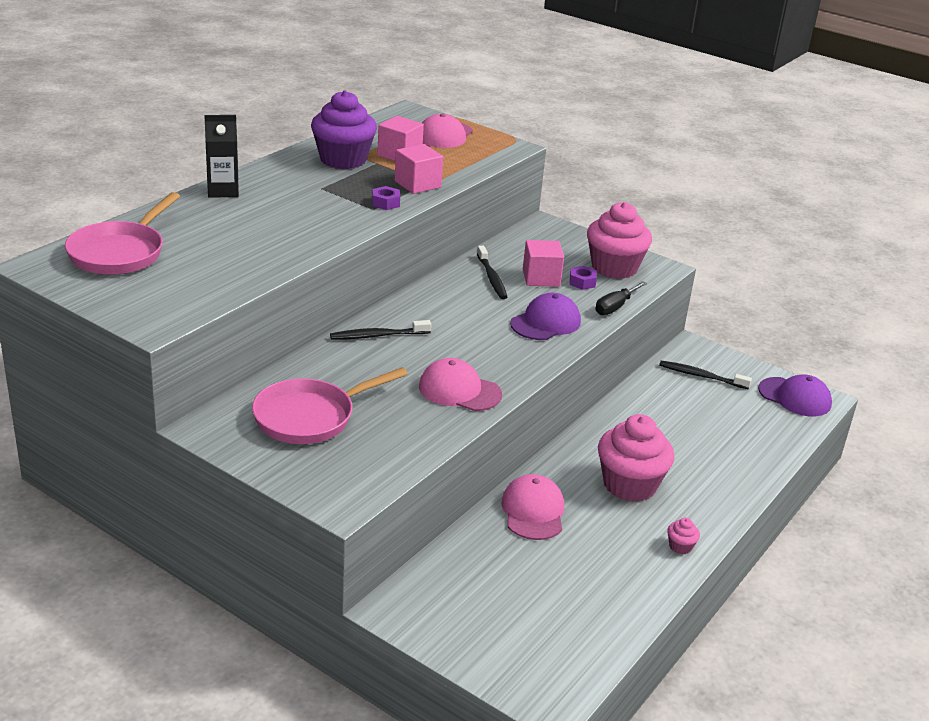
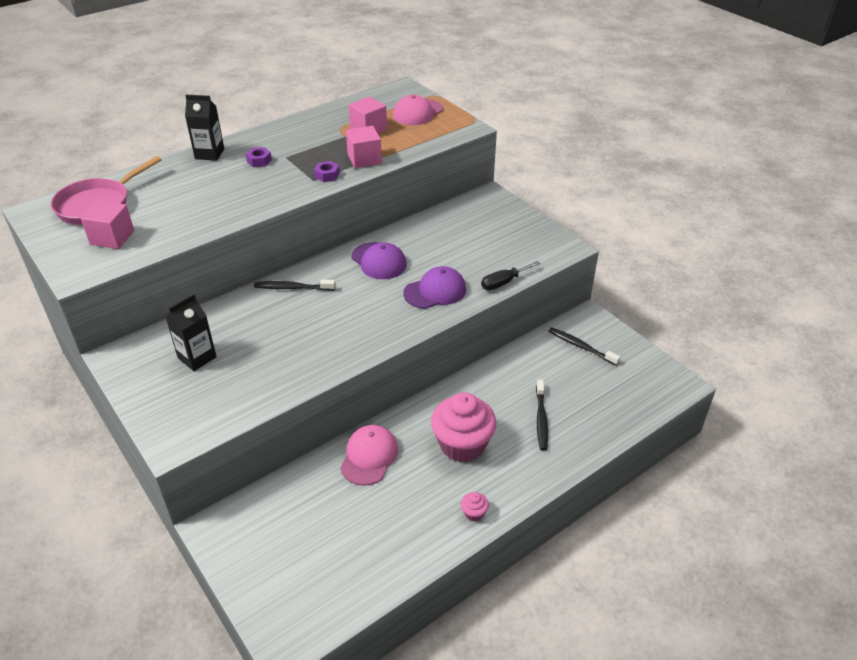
camera: 20 degrees right, 10 degrees up
pink pan [252,367,408,444] -> black carton [166,294,217,371]
purple cupcake [311,90,377,169] -> none
pink cap [419,358,502,411] -> none
black toothbrush [477,246,507,299] -> black toothbrush moved to [536,379,548,451]
pink cube [523,240,564,287] -> pink cube moved to [81,201,134,249]
purple nut [570,266,597,290] -> purple nut moved to [246,147,272,167]
pink cupcake [587,202,652,279] -> none
purple cap [758,374,832,416] -> purple cap moved to [352,242,407,279]

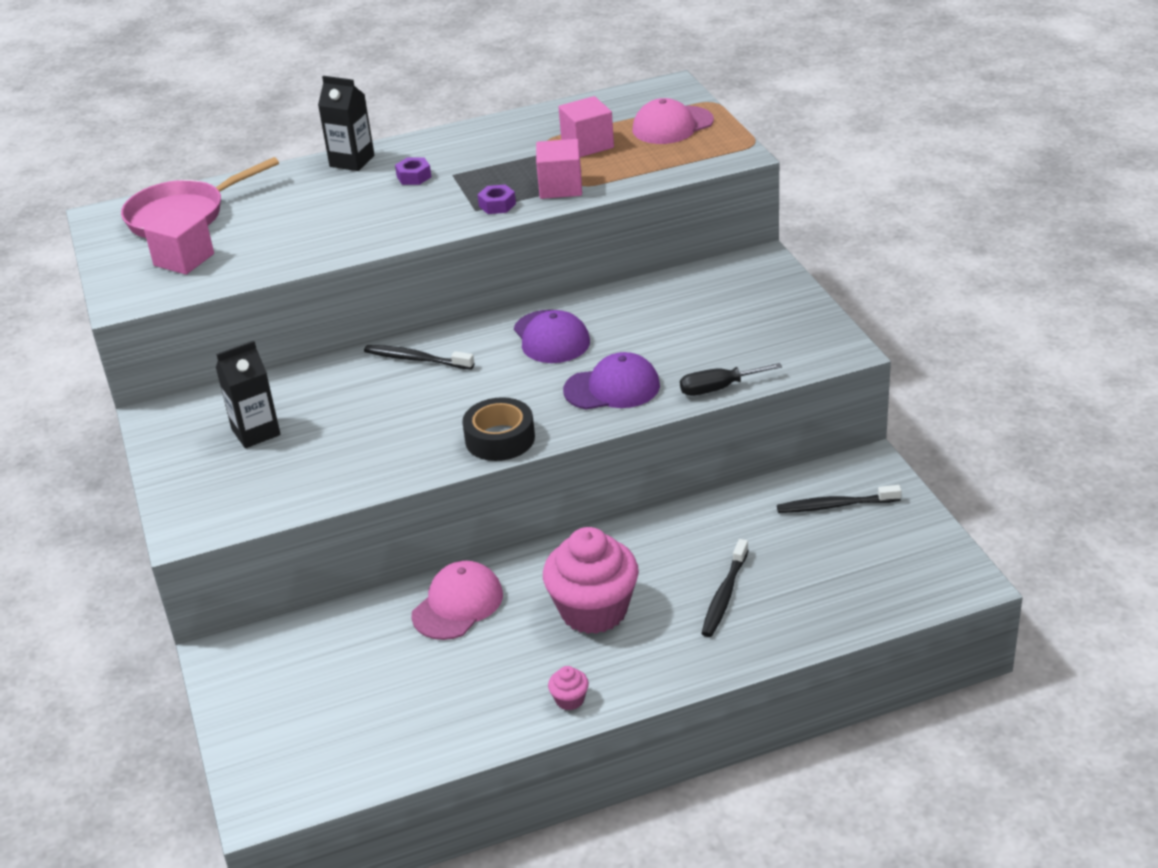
camera: 20 degrees right, 5 degrees down
black toothbrush [549,327,621,366] -> black toothbrush turned 60 degrees counterclockwise [777,485,902,513]
none -> black tape [462,397,535,461]

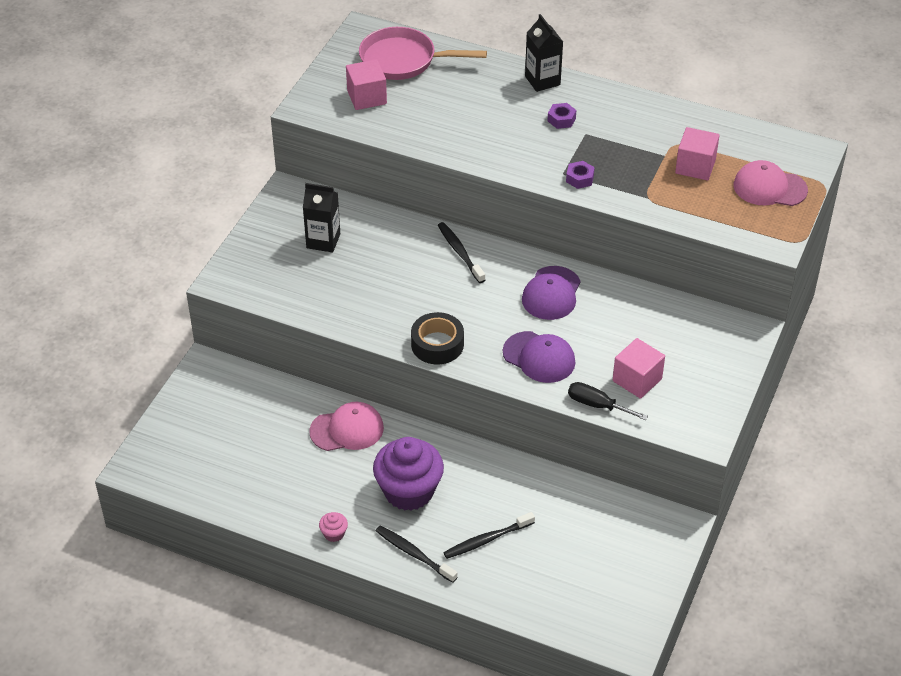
camera: 40 degrees right, 10 degrees up
pink cube [536,139,582,199] -> pink cube moved to [613,338,665,399]
pink cupcake [543,527,639,634] -> purple cupcake [373,437,444,511]
black toothbrush [777,485,902,513] -> black toothbrush moved to [376,526,457,583]

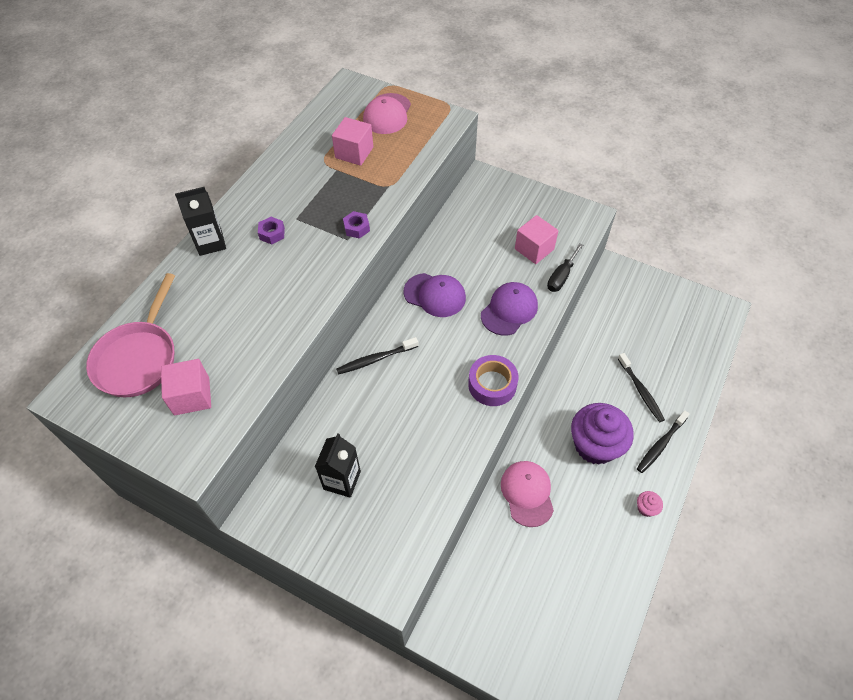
camera: 85 degrees left, 10 degrees up
black tape [411,312,464,364] -> purple tape [468,355,519,406]

